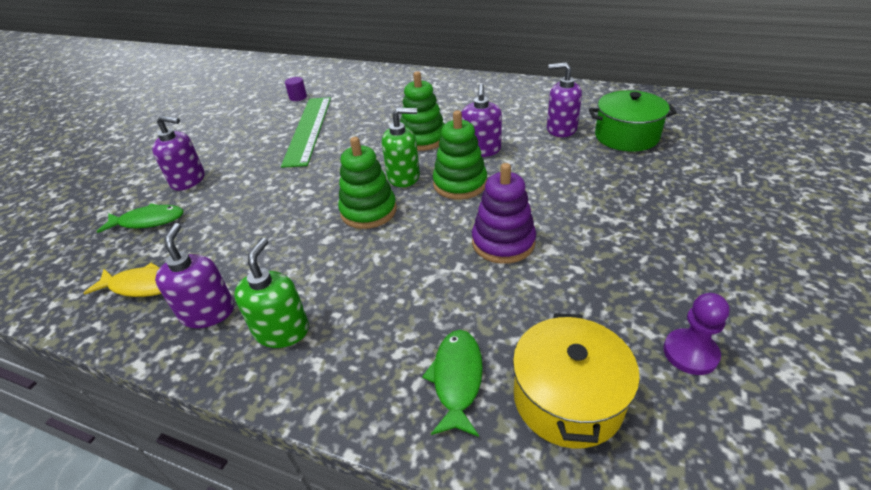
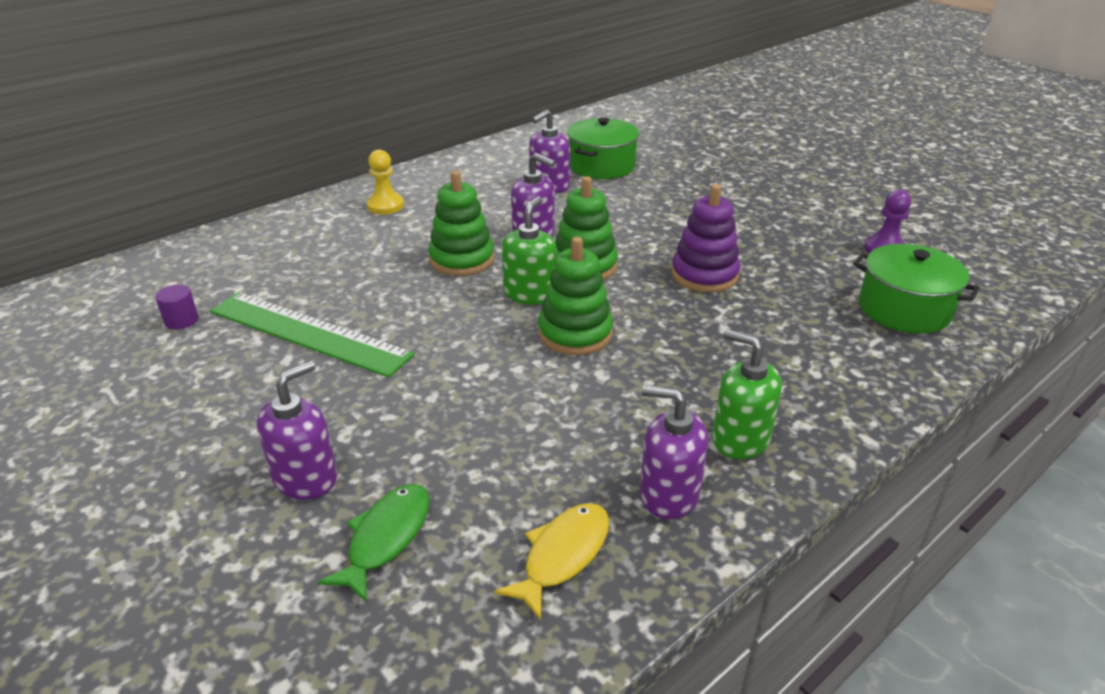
camera: 65 degrees left, 5 degrees down
green fish [422,330,483,437] -> none
yellow pot [513,313,640,448] -> green pot [853,244,980,334]
none -> yellow pawn [367,150,404,214]

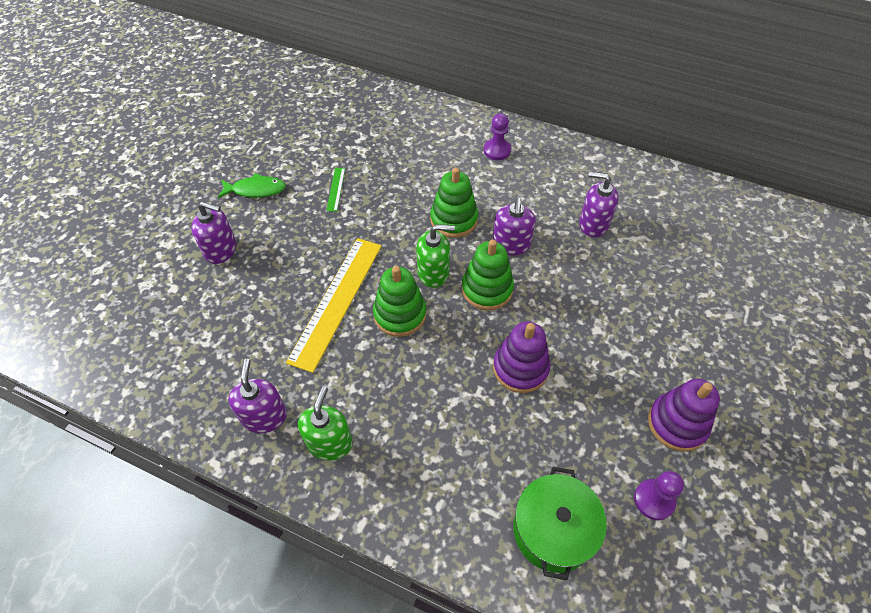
camera: 65 degrees right, 20 degrees up
purple cylinder [155,285,198,330] -> none
green ruler [210,292,415,378] -> green ruler [326,168,345,212], size x0.42
green fish [318,484,429,603] -> green fish moved to [218,173,286,198]
yellow pawn [367,150,404,214] -> purple pawn [484,113,511,160]
yellow fish [494,503,609,621] -> none
green pot [567,117,639,179] -> none
none -> yellow ruler [286,238,382,373]
none -> purple stacking toy [648,379,720,452]

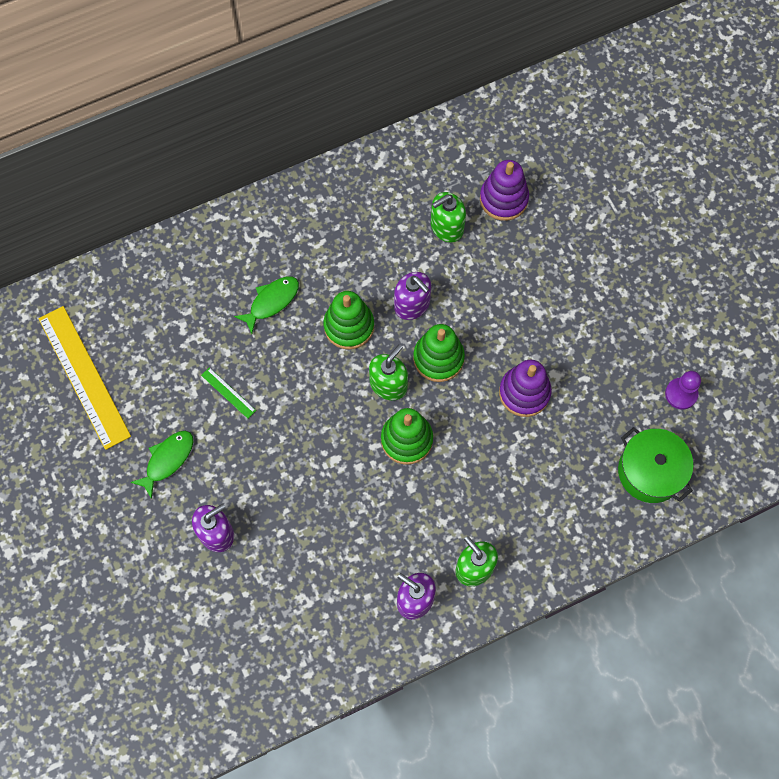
camera: 50 degrees left, 15 degrees up
yellow ruler [286,238,382,373] -> yellow ruler moved to [38,306,131,450]
purple pawn [484,113,511,160] -> none
purple soap dispenser [579,172,618,237] -> green soap dispenser [431,192,466,243]
purple stacking toy [648,379,720,452] -> purple stacking toy moved to [480,160,529,221]
none -> green fish [234,276,299,334]

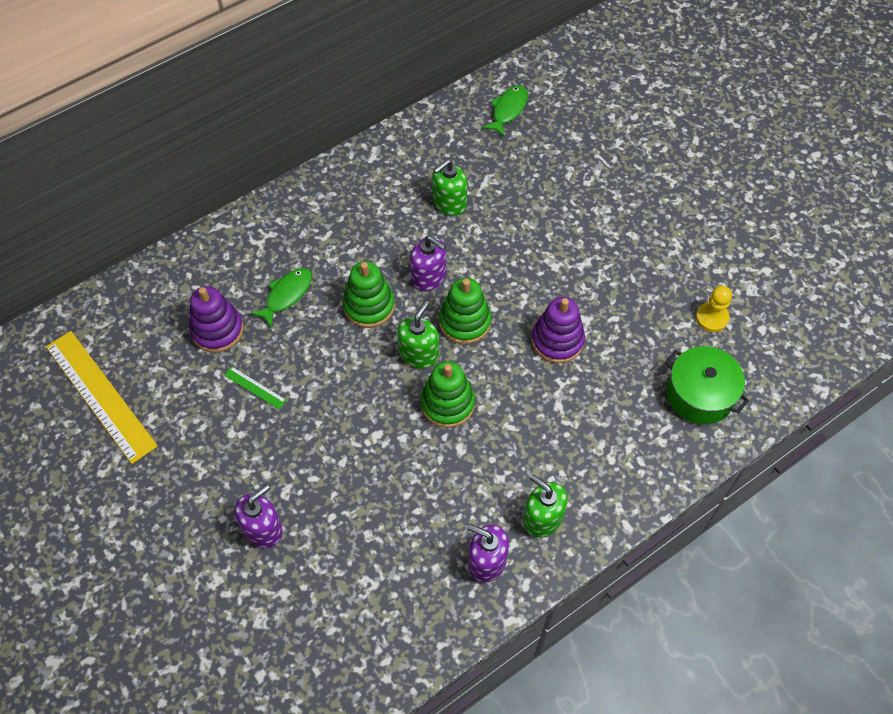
camera: 10 degrees left, 10 degrees down
green fish [130,431,193,499] -> green fish moved to [482,85,528,137]
purple stacking toy [480,160,529,221] -> purple stacking toy moved to [189,286,244,353]
purple pawn [665,371,701,410] -> yellow pawn [696,286,732,332]

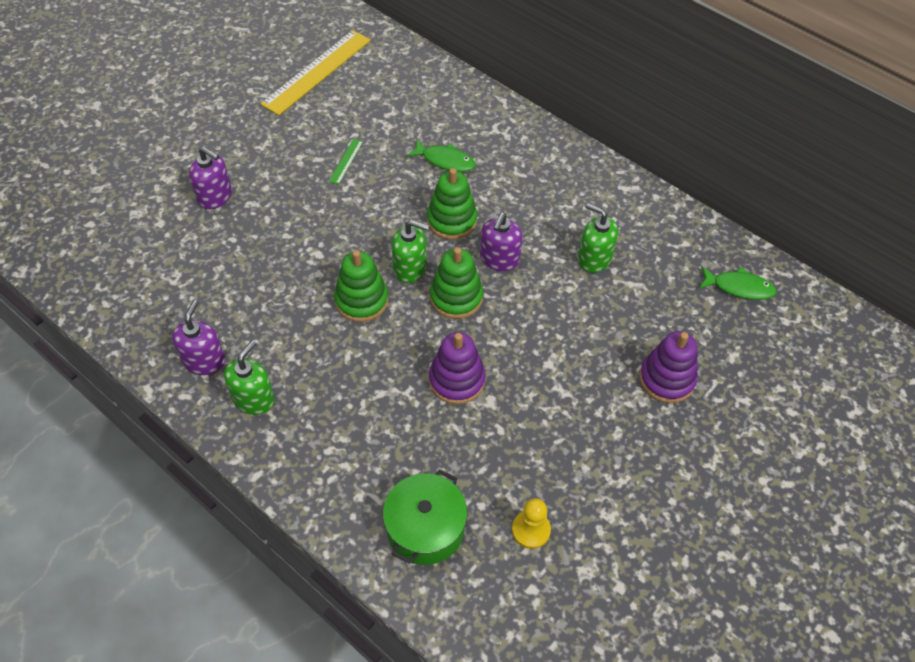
camera: 75 degrees right, 5 degrees down
purple stacking toy [189,286,244,353] -> purple stacking toy moved to [639,331,698,403]

